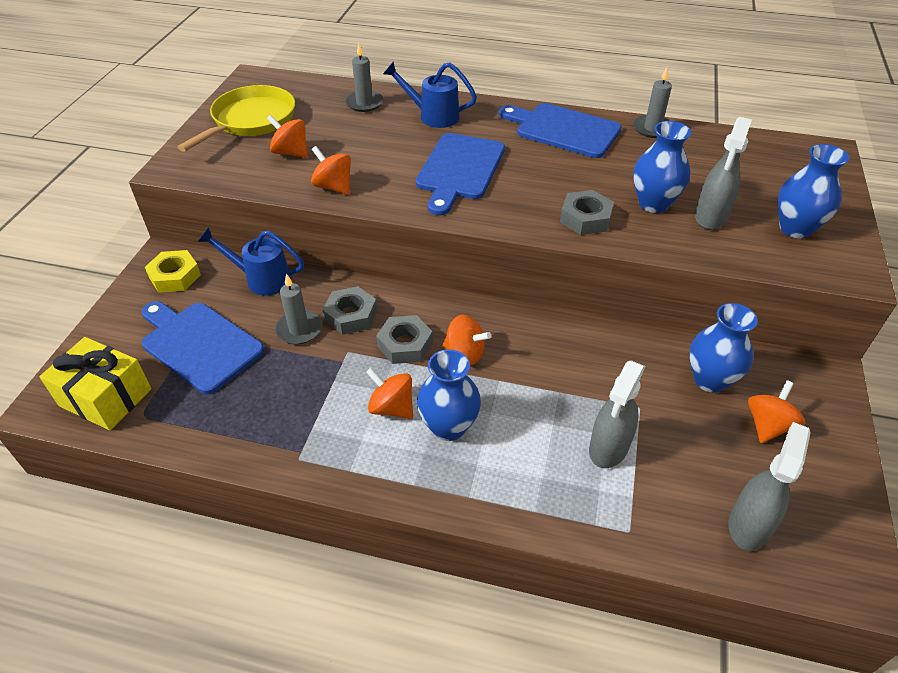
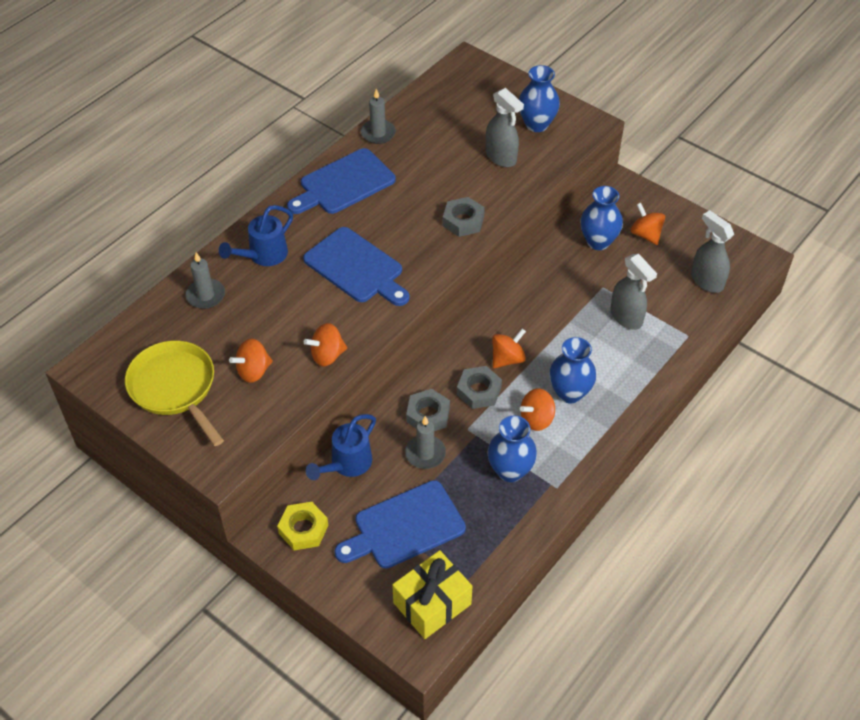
camera: 65 degrees left, 5 degrees up
blue vase [633,121,691,213] -> blue vase moved to [488,416,537,482]

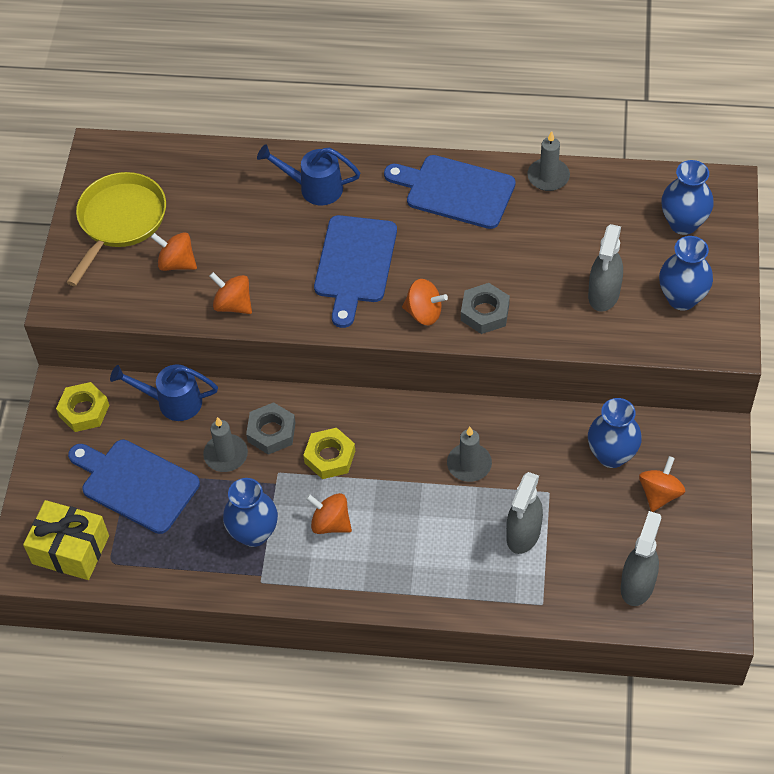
camera: 60 degrees right, 5 degrees up
grey candle [186,252,225,309] -> grey candle moved to [447,427,492,482]
grey nut [457,366,502,409] -> yellow nut [303,428,355,479]
orange spinning top [492,329,526,368] -> orange spinning top moved to [402,279,448,325]
blue vase [549,337,596,403] -> blue vase moved to [661,160,714,235]

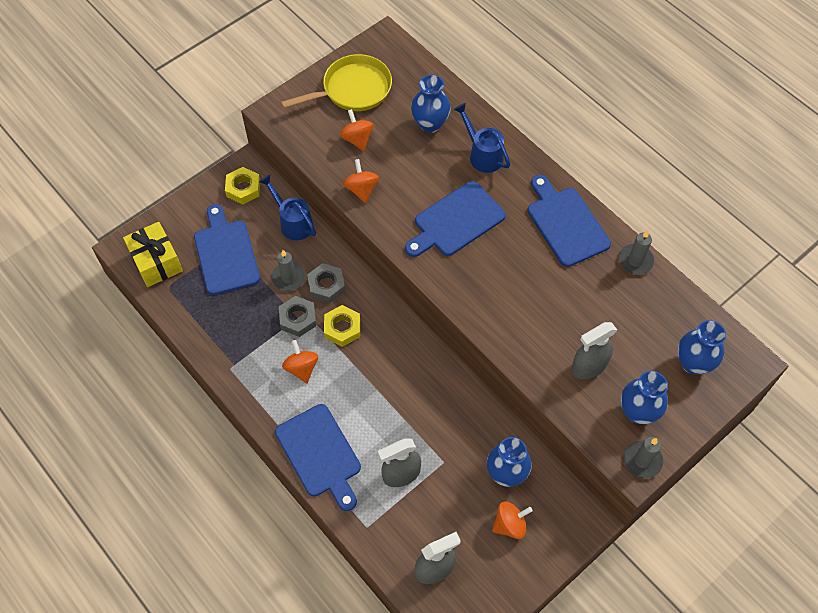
camera: 40 degrees right, 5 degrees up
blue vase [223,478,278,547] -> blue vase moved to [411,75,451,133]
orange spinning top [402,279,448,325] -> none
grey candle [447,427,492,482] -> grey candle moved to [624,437,663,478]
grey nut [461,283,510,334] -> grey nut moved to [279,296,316,337]
none -> blue cutting board [275,404,361,511]

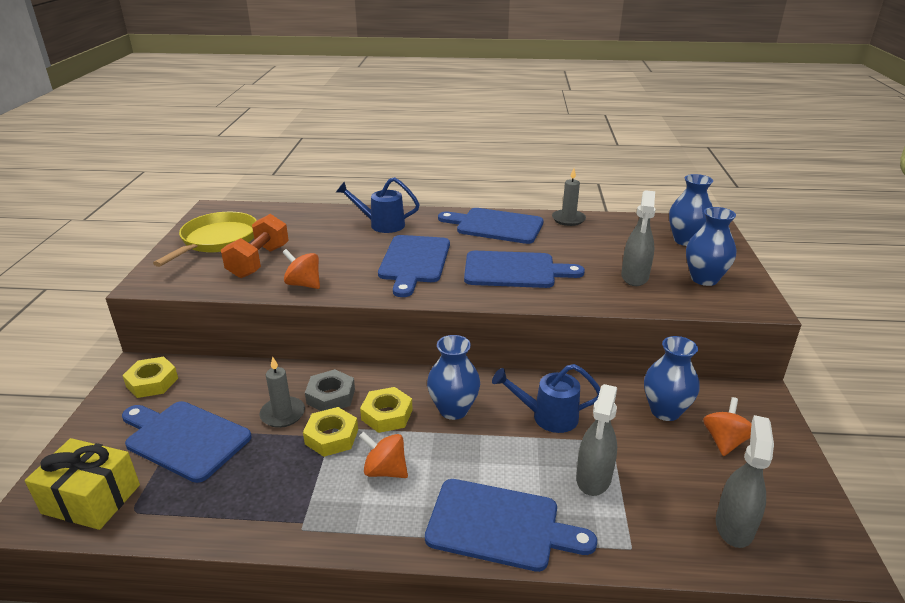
camera: 45 degrees left, 30 degrees down
blue watering can [259,175,316,240] -> blue watering can moved to [492,364,600,433]
grey nut [279,296,316,337] -> yellow nut [303,407,358,457]
orange spinning top [340,109,373,151] -> orange dumbbell [221,214,289,278]
blue vase [411,75,451,133] -> blue vase moved to [427,335,480,420]
grey candle [624,437,663,478] -> none
none -> blue cutting board [464,251,585,288]

